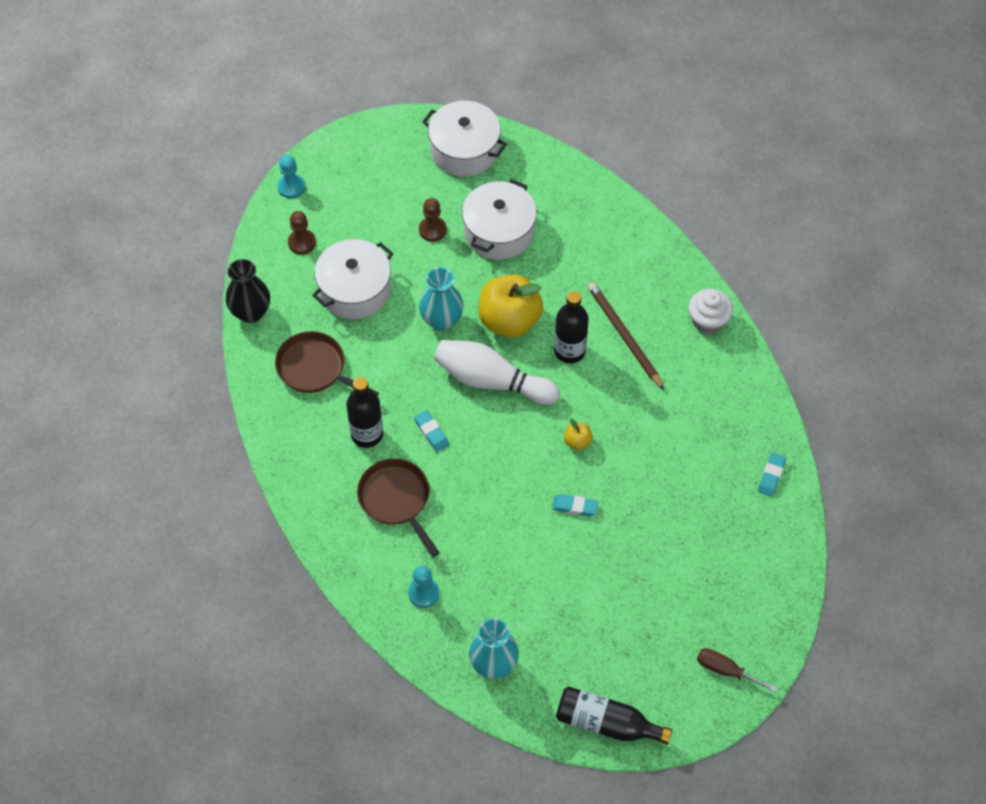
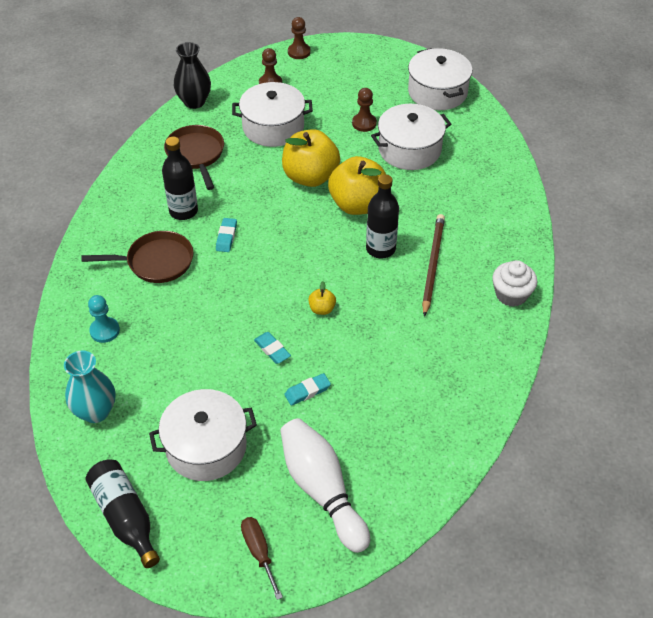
camera: 40 degrees right, 10 degrees down
turquoise pawn [277,155,305,199] -> brown pawn [288,17,311,59]
brown pan [357,459,440,557] -> brown pan turned 75 degrees clockwise [81,231,193,283]
turquoise vase [419,267,464,331] -> yellow apple [282,129,340,187]
white bowling pin [434,340,560,405] -> white bowling pin moved to [280,418,370,553]
turquoise eraser [758,452,786,497] -> turquoise eraser moved to [284,373,331,406]
none -> white pot [149,389,257,481]

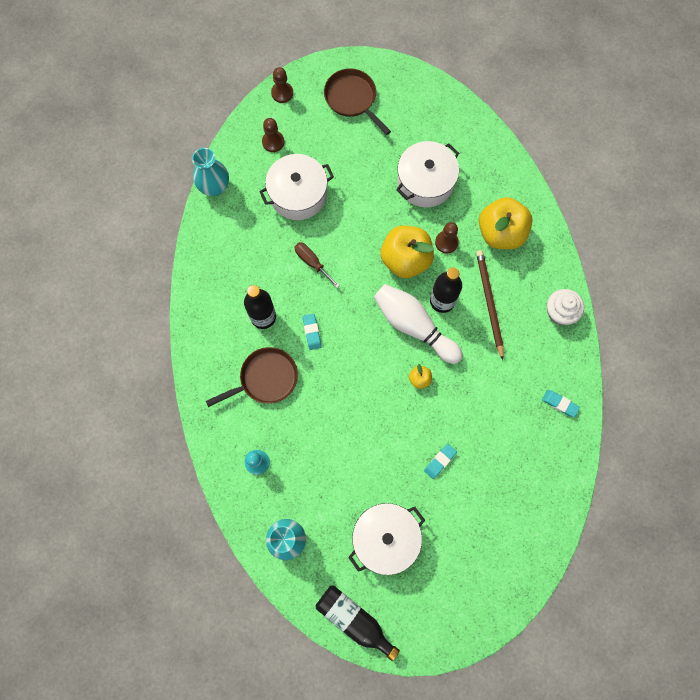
camera: 20 degrees left, 25 degrees up
brown pan [164,125,224,190] -> brown pan moved to [324,68,391,135]
black vase [174,42,211,109] -> turquoise vase [192,148,229,196]
brown screwdriver [241,517,283,600] -> brown screwdriver moved to [295,242,340,288]
turquoise eraser [254,332,291,364] -> turquoise eraser moved to [542,390,580,417]
white bowling pin [280,418,370,553] -> white bowling pin moved to [374,284,463,364]
yellow apple [282,129,340,187] -> yellow apple moved to [479,197,533,249]
brown pawn [352,88,377,132] -> brown pawn moved to [435,222,459,253]
white pot [408,48,472,110] -> none

